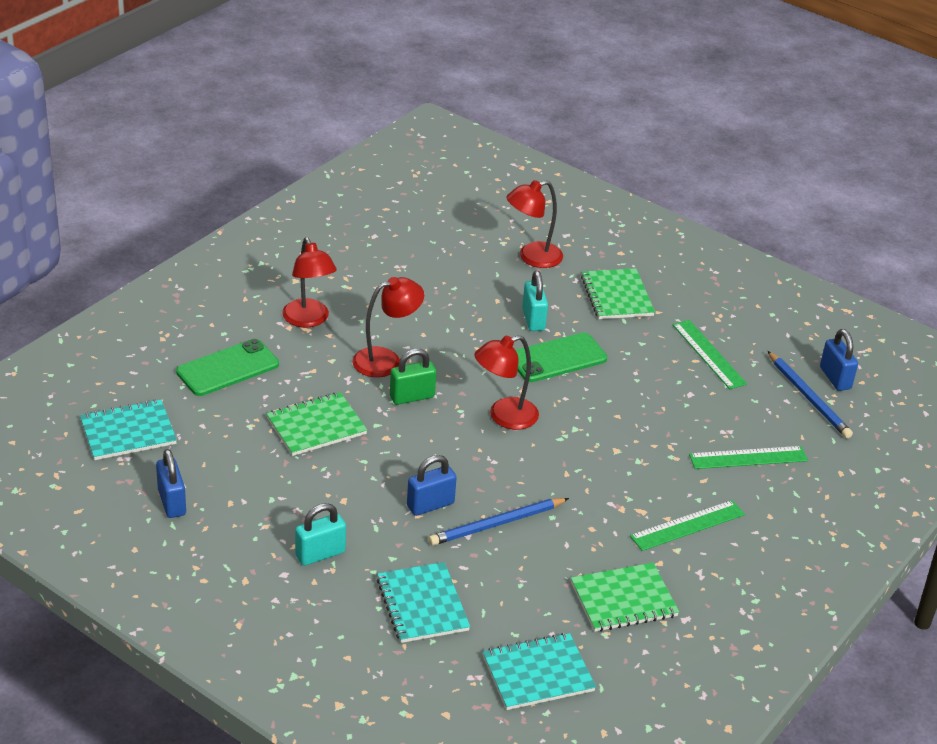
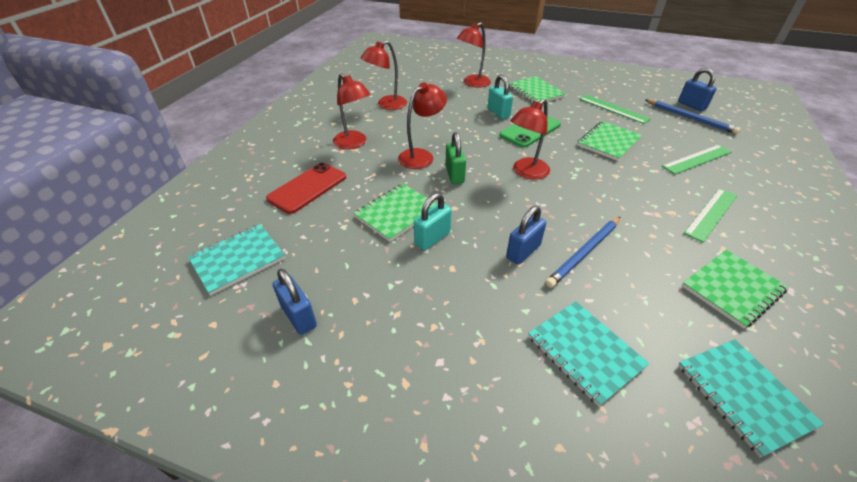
camera: 15 degrees left, 5 degrees up
green phone [176,339,279,396] -> red phone [266,162,346,214]
turquoise padlock [295,503,346,566] -> turquoise padlock moved to [414,193,452,250]
green padlock [390,349,436,405] -> green padlock turned 60 degrees counterclockwise [445,132,466,184]
turquoise notebook [483,633,596,710] -> turquoise notebook turned 75 degrees counterclockwise [678,339,824,457]
none -> red lamp [360,41,407,110]
none -> green notebook [577,121,642,161]

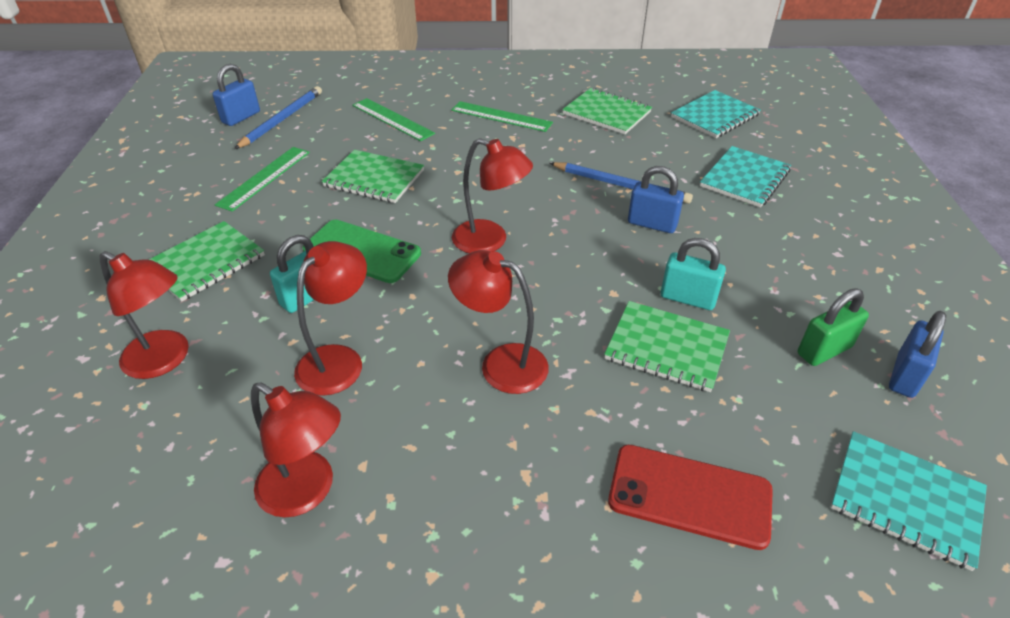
camera: 110 degrees left, 0 degrees up
red lamp [333,73,371,149] -> red lamp moved to [294,241,367,396]
green padlock [445,132,466,184] -> green padlock moved to [798,288,869,366]

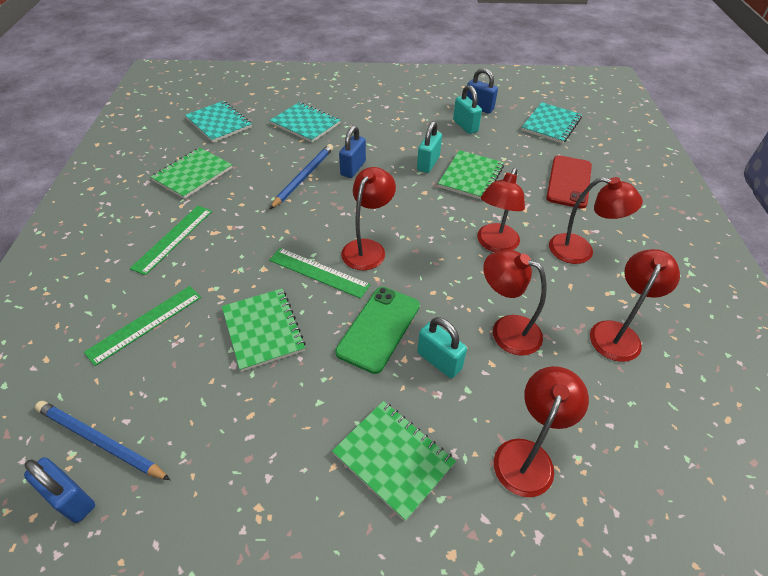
camera: 90 degrees left, 5 degrees up
green ruler [215,147,310,212] -> green ruler moved to [269,248,371,299]
green notebook [322,150,424,203] -> green notebook turned 45 degrees counterclockwise [222,289,306,372]
green padlock [798,288,869,366] -> turquoise padlock [453,85,482,134]
none -> red lamp [549,177,643,264]

